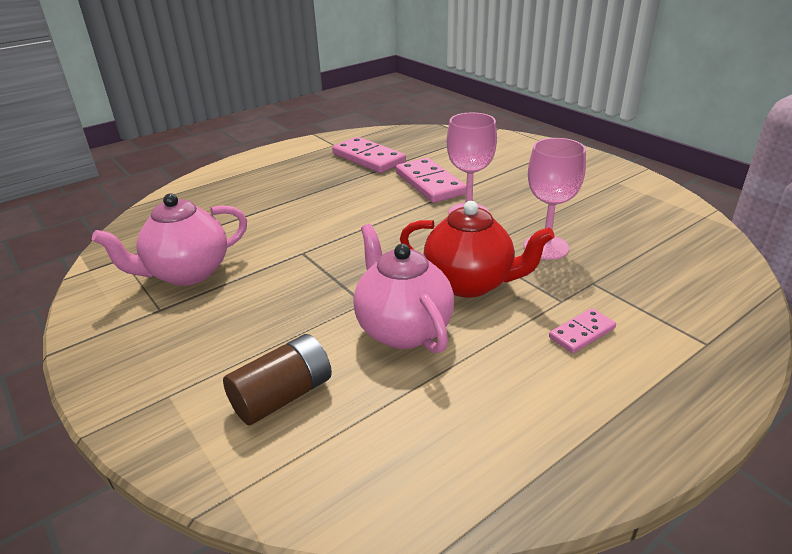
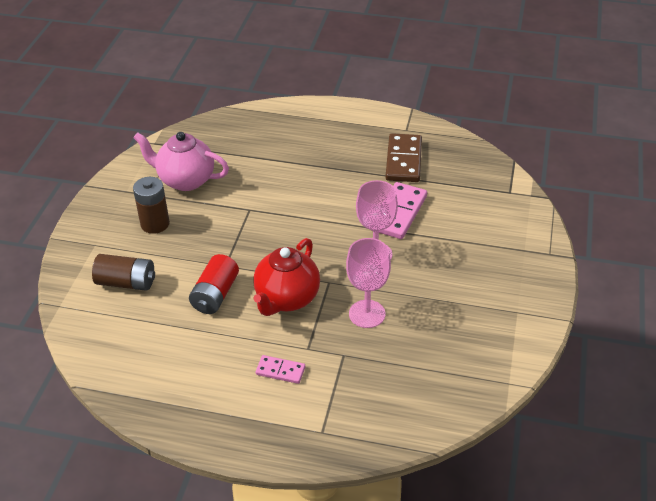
camera: 50 degrees right, 10 degrees up
pink domino [332,137,406,173] -> brown domino [386,133,422,182]
pink teapot [353,224,454,354] -> red battery [189,254,239,314]
red teapot [400,201,555,298] -> red teapot turned 45 degrees clockwise [253,238,320,316]
none -> brown battery [133,177,170,234]

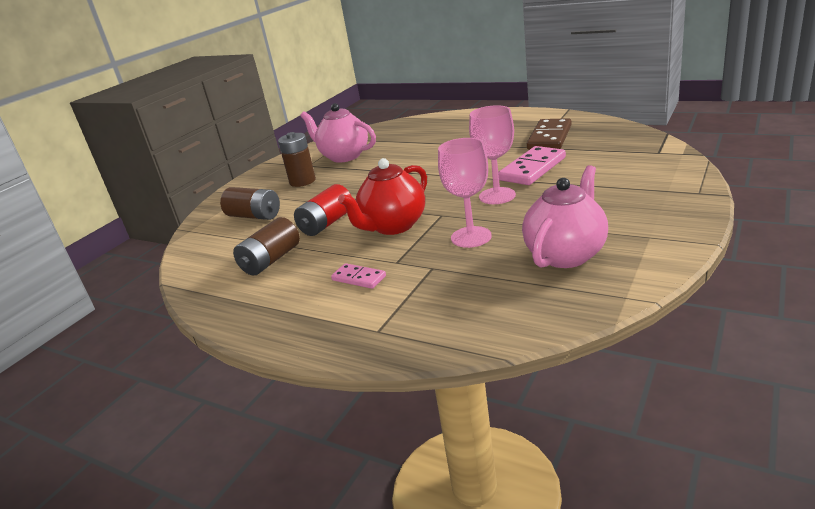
camera: 20 degrees right, 15 degrees down
none -> brown battery [233,217,300,275]
none -> pink teapot [522,165,608,268]

